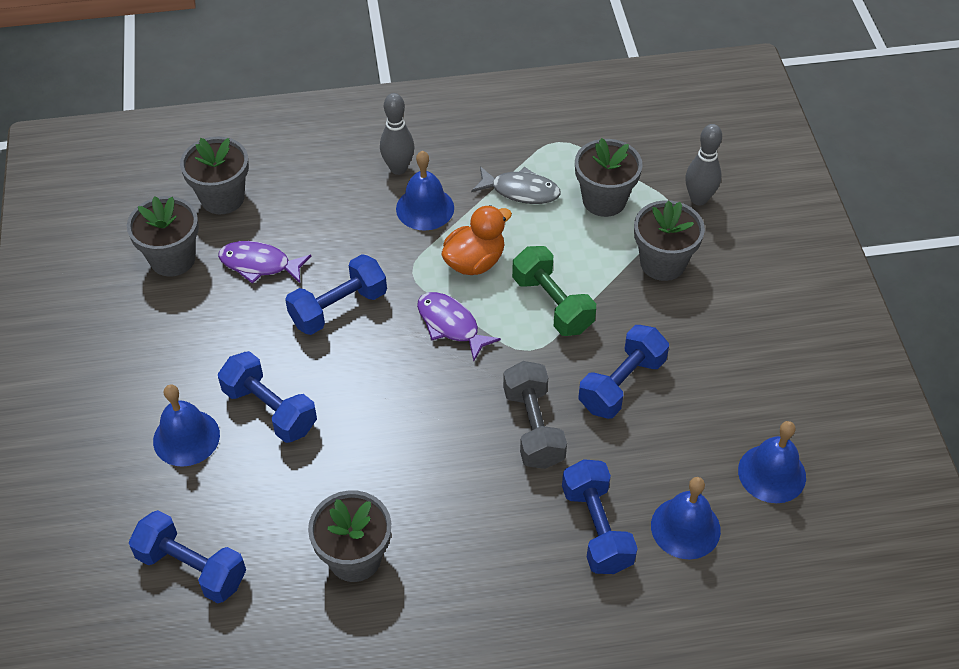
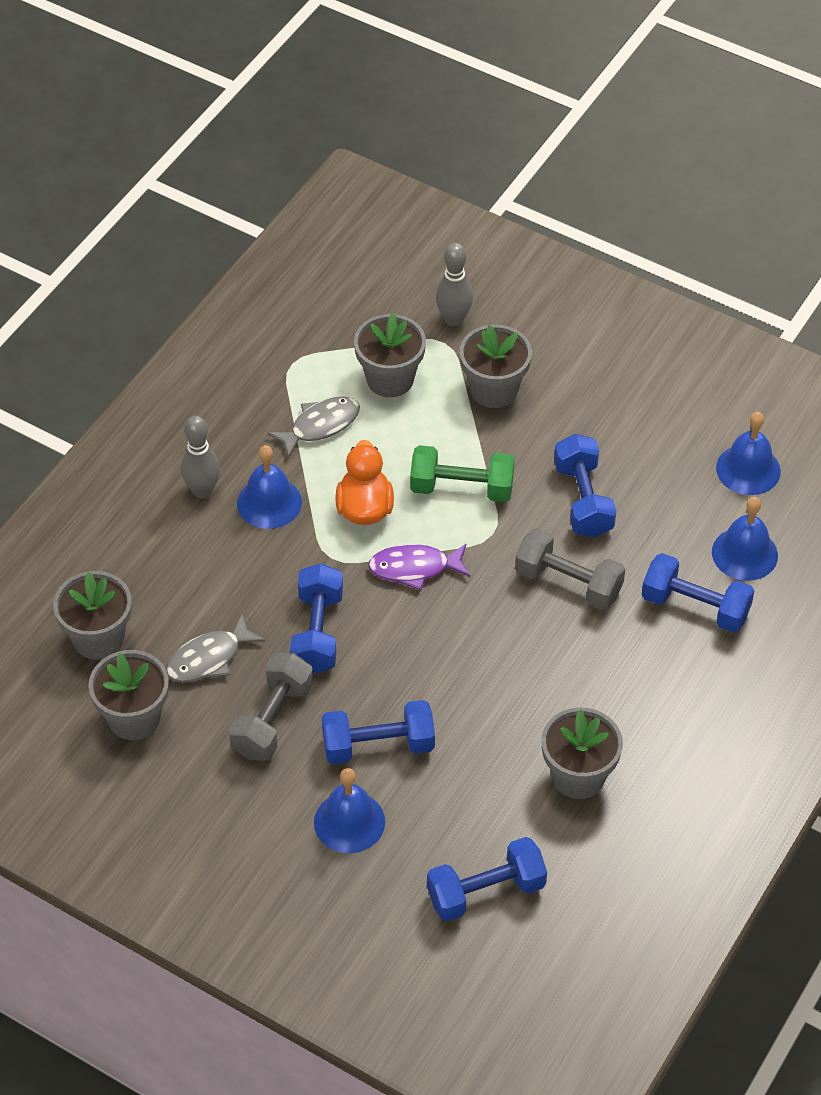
camera: 50 degrees left, 0 degrees up
purple fish [218,241,311,284] -> grey fish [166,614,265,683]
none -> grey dumbbell [229,653,313,761]

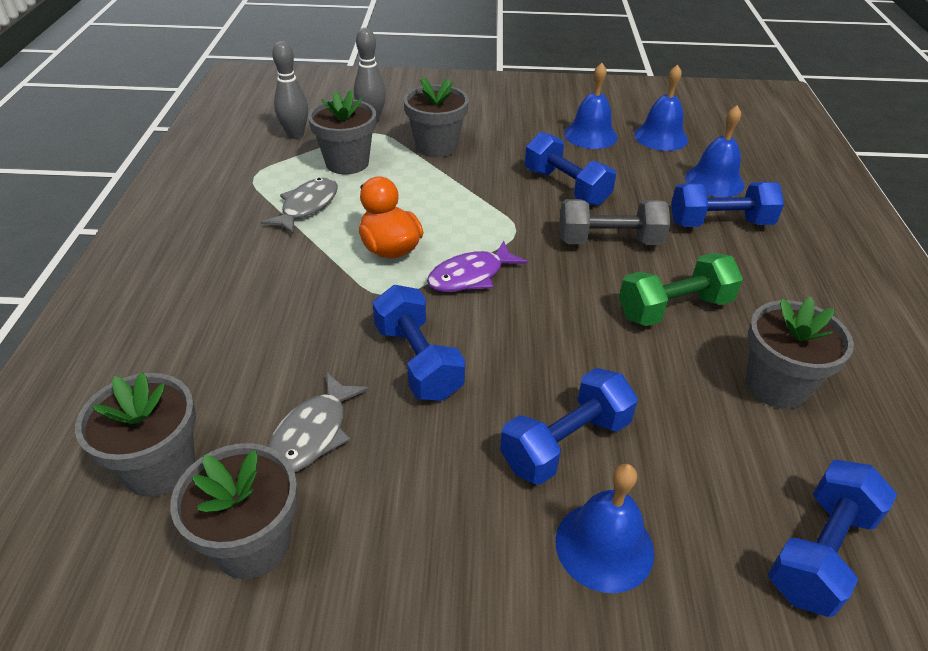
camera: 30 degrees left, 10 degrees down
grey bowling pin [181,416,220,499] -> grey bowling pin moved to [272,41,308,139]
grey dumbbell [229,653,313,761] -> none
blue bell [237,445,302,529] -> blue bell moved to [564,63,618,149]
green dumbbell [410,445,515,502] -> green dumbbell moved to [619,253,743,326]

